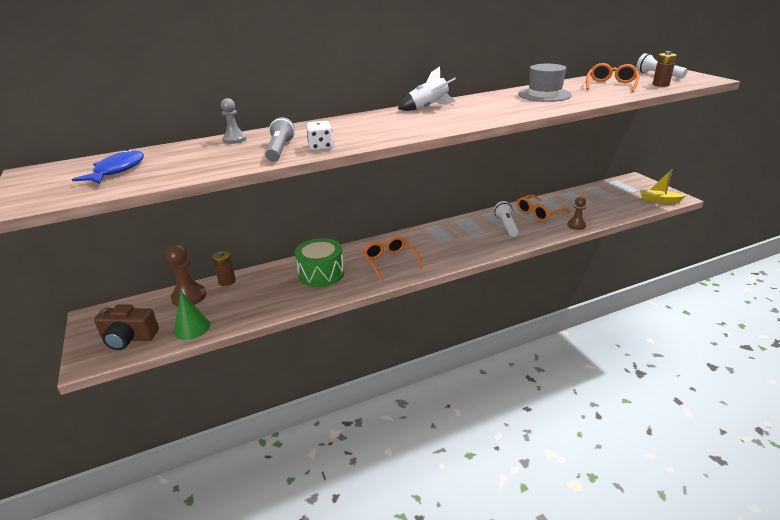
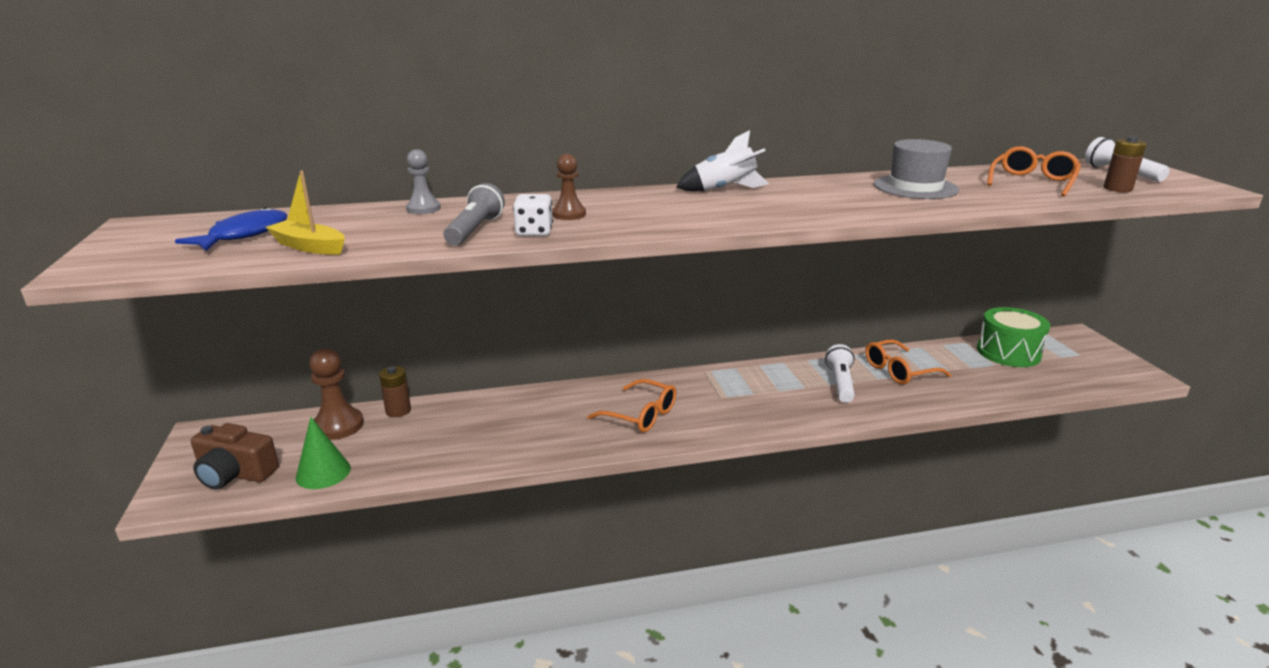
camera: 10 degrees right, 5 degrees down
green drum [295,238,344,287] -> green drum moved to [977,307,1050,367]
orange glasses [363,237,422,280] -> orange glasses turned 135 degrees clockwise [587,379,676,432]
brown pawn [567,197,586,230] -> brown pawn moved to [552,154,586,220]
yellow boat [640,169,686,203] -> yellow boat moved to [266,171,345,255]

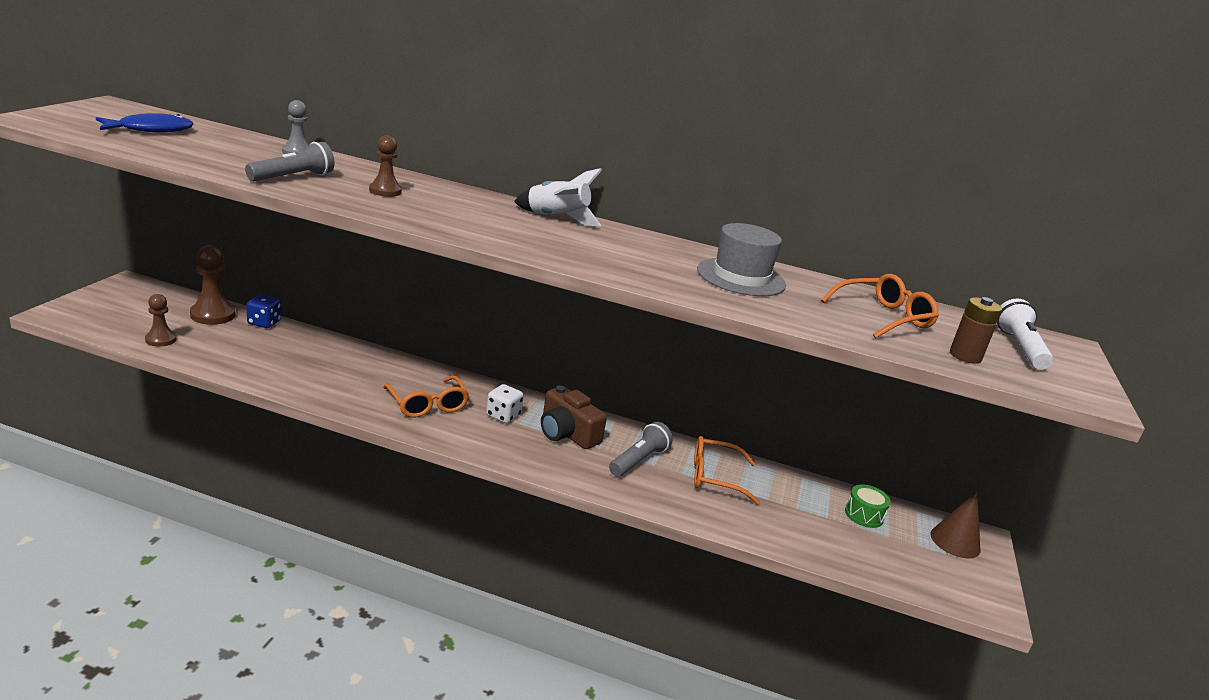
camera: 25 degrees right, 0 degrees up
brown camera [191,423,279,490] -> brown camera moved to [541,386,607,449]
yellow boat [266,171,345,255] -> none
green cone [296,417,351,489] -> brown pawn [145,294,176,347]
brown battery [379,366,411,417] -> blue dice [246,295,281,328]
white dice [513,194,553,236] -> white dice moved to [486,384,524,423]
white flashlight [825,344,855,403] -> grey flashlight [609,422,673,477]
green drum [977,307,1050,367] -> green drum [845,484,891,528], size x0.54
none -> brown cone [930,492,980,559]

